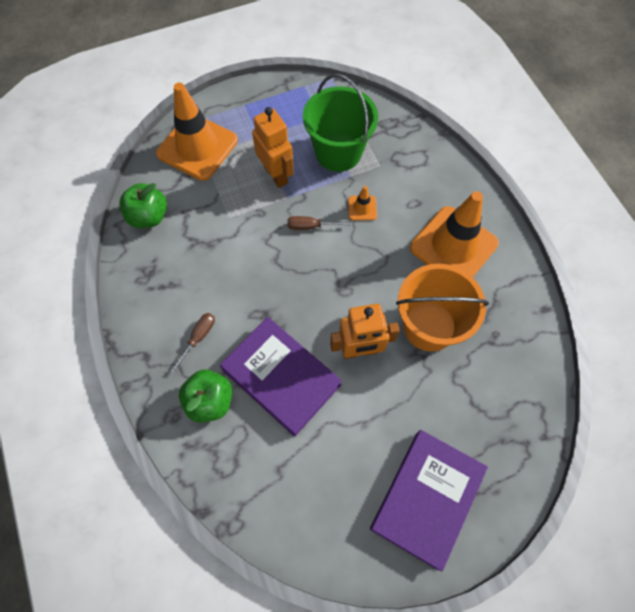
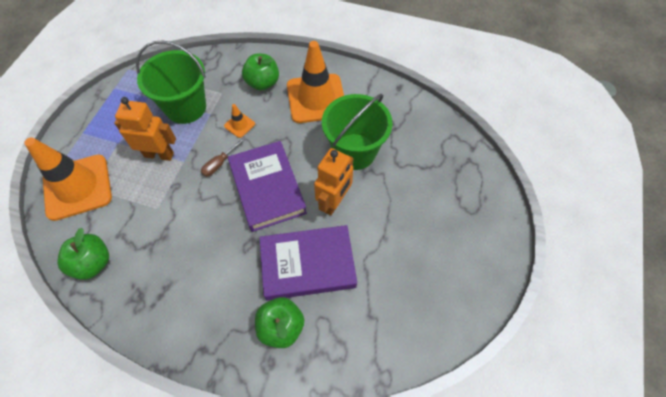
camera: 50 degrees left, 5 degrees down
brown screwdriver [171,313,215,373] -> none
purple book [370,430,488,571] -> purple book moved to [228,141,307,232]
orange bucket [396,264,489,352] -> green bucket [322,94,392,170]
none -> green apple [242,54,279,91]

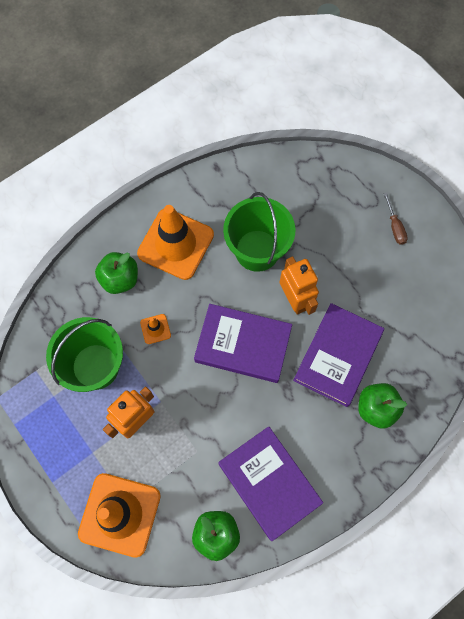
camera: 55 degrees left, 10 degrees up
brown screwdriver [201,138,245,177] -> brown screwdriver moved to [384,193,408,245]
none -> purple book [219,426,323,541]

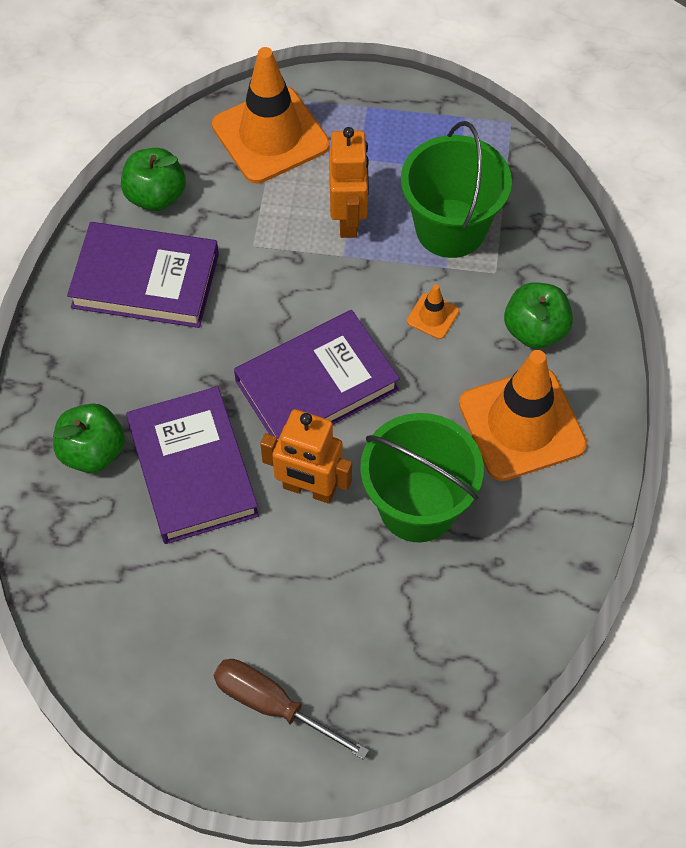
camera: 135 degrees right, 10 degrees down
brown screwdriver [384,193,408,245] -> brown screwdriver [213,659,369,760], size x1.61

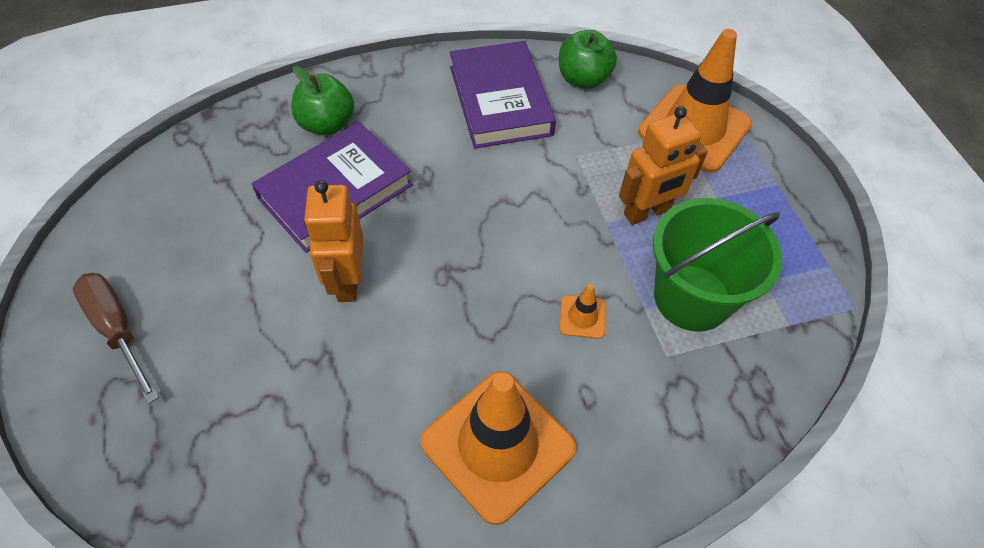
camera: 65 degrees right, 5 degrees down
brown screwdriver [213,659,369,760] -> brown screwdriver turned 45 degrees counterclockwise [73,273,159,404]
purple book [234,310,400,442] -> none
green bucket [360,413,484,542] -> none
green apple [504,282,573,349] -> none

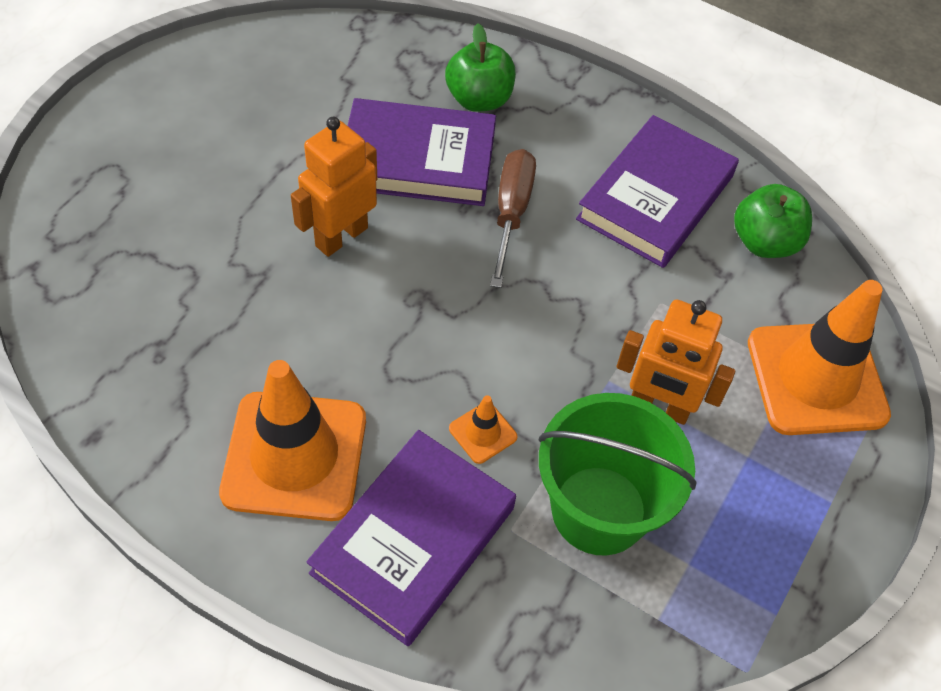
camera: 45 degrees right, 0 degrees up
brown screwdriver [73,273,159,404] -> brown screwdriver moved to [490,149,536,288]
none -> purple book [306,430,516,646]

